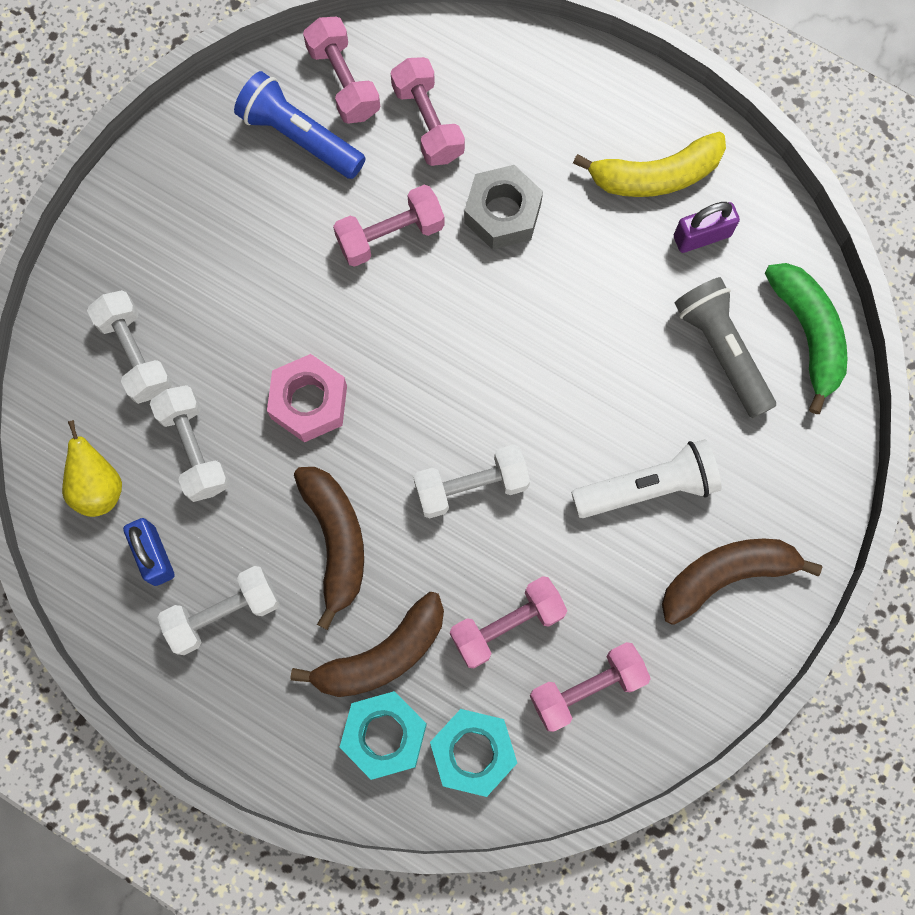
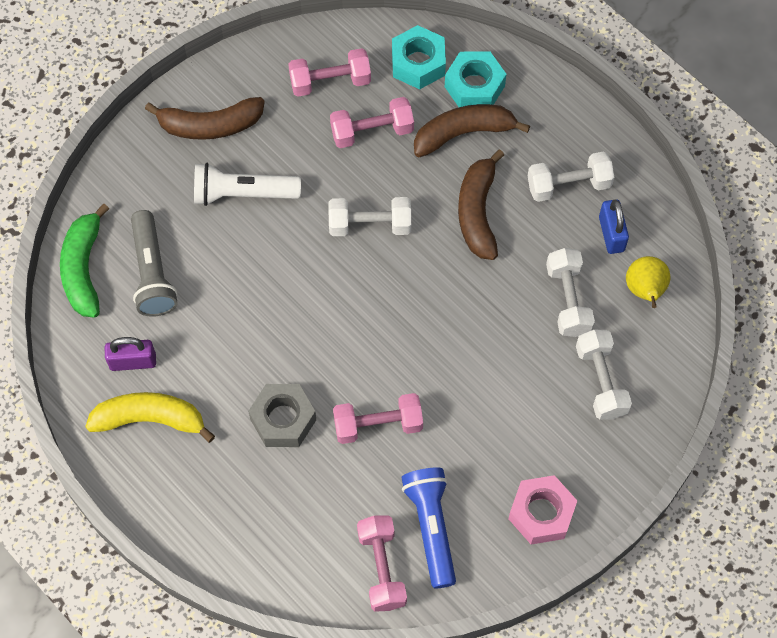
camera: 165 degrees left, 10 degrees down
blue flashlight [234,71,366,179] -> blue flashlight turned 150 degrees counterclockwise [401,467,456,589]
pink nut [267,354,347,442] -> pink nut moved to [508,475,577,544]
pink dumbbell [391,57,465,166] -> none

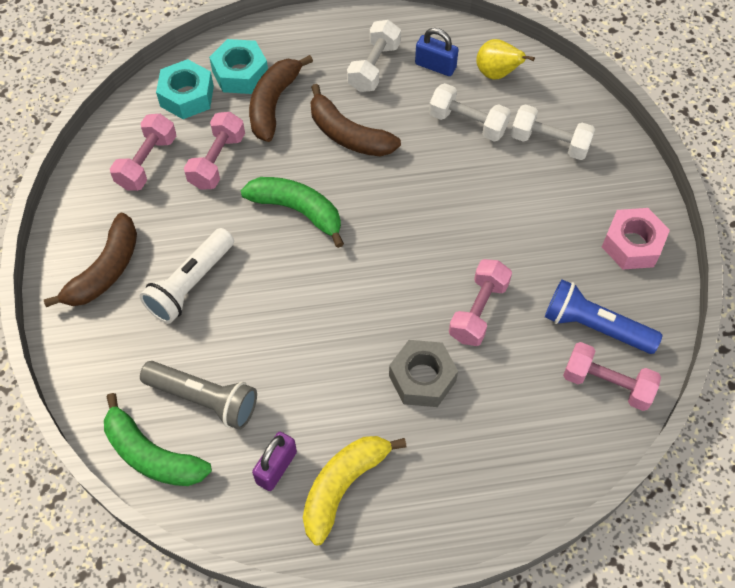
camera: 55 degrees left, 5 degrees down
white dumbbell [328,197,411,236] -> green banana [241,177,344,248]

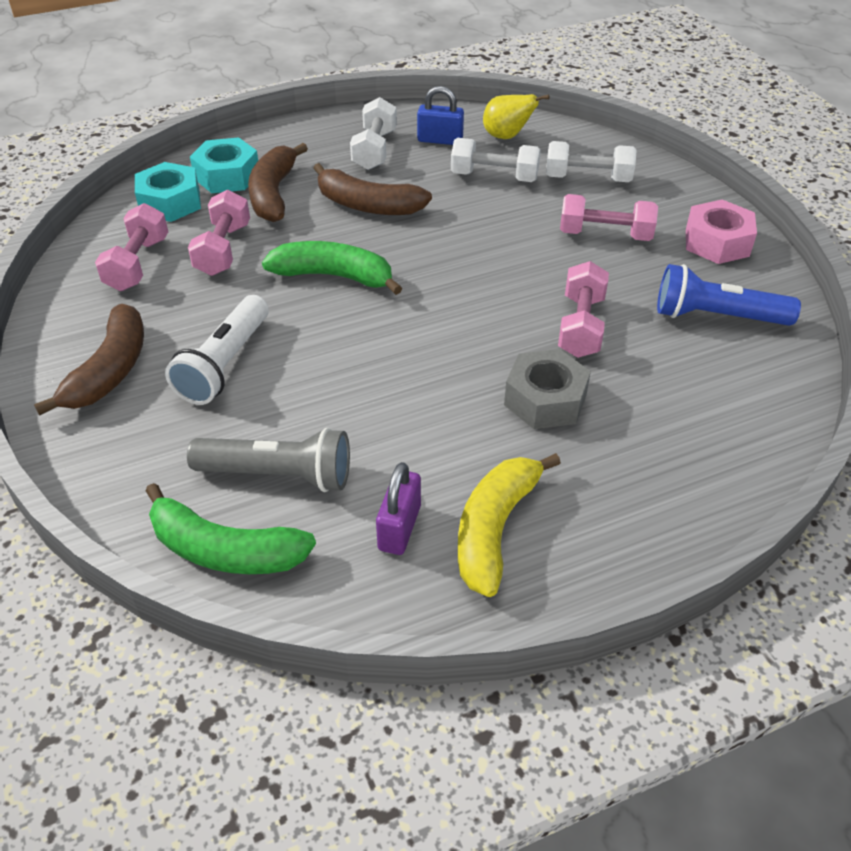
camera: 15 degrees left, 15 degrees down
pink dumbbell [563,342,661,411] -> pink dumbbell moved to [560,194,658,241]

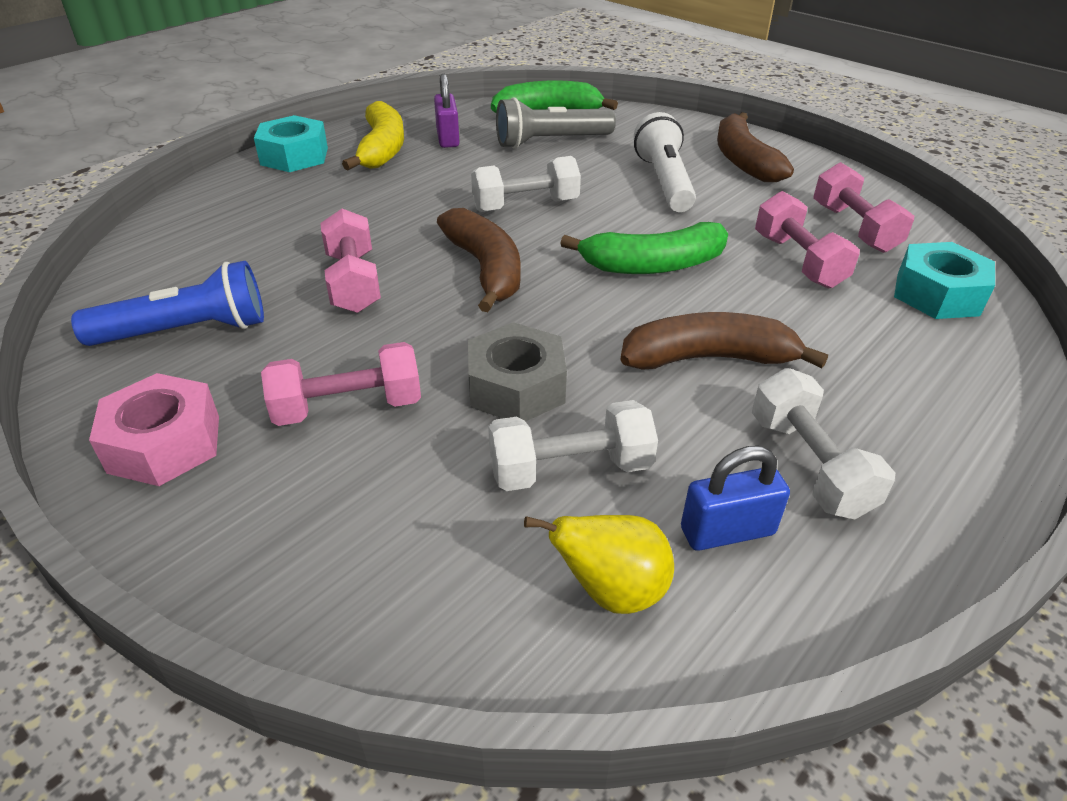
camera: 155 degrees right, 5 degrees down
turquoise nut [190,137,258,193] -> turquoise nut moved to [254,115,328,172]
brown banana [248,143,308,222] -> brown banana moved to [437,208,521,312]
grey nut [504,349,591,429] -> grey nut moved to [468,322,567,422]
white dumbbell [546,141,637,182] -> white dumbbell moved to [471,156,581,212]

